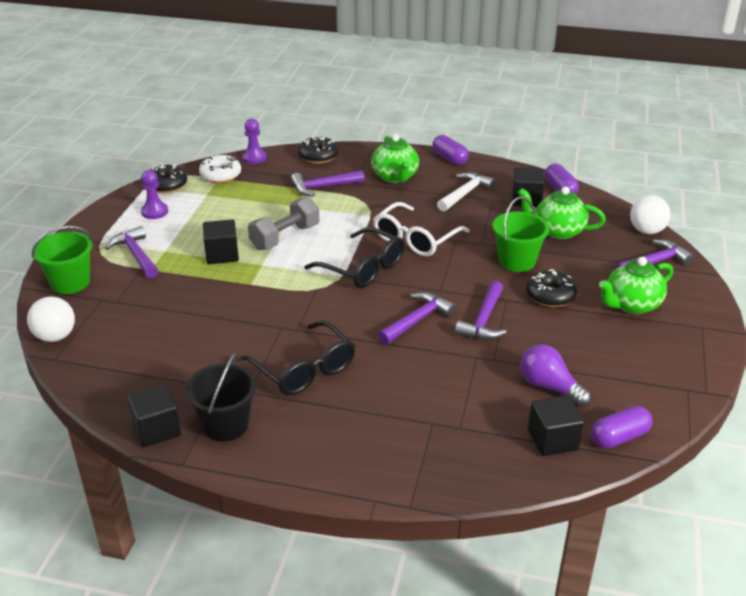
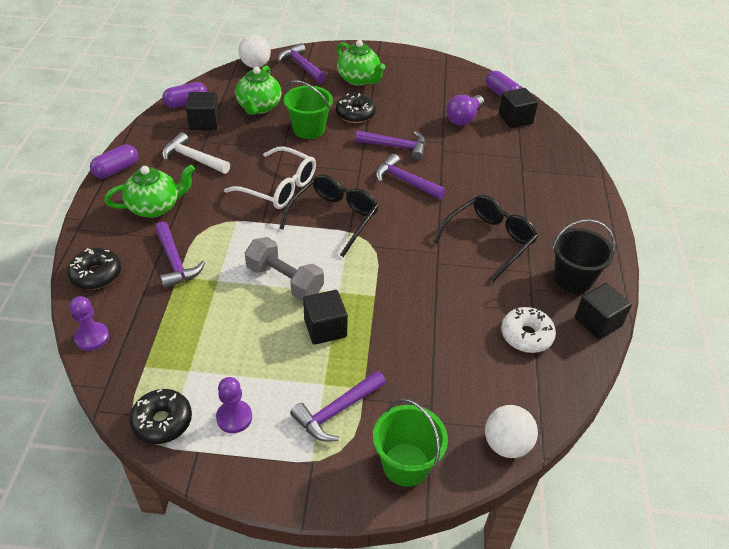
camera: 100 degrees left, 10 degrees up
white donut [199,155,241,183] -> white donut moved to [501,307,556,353]

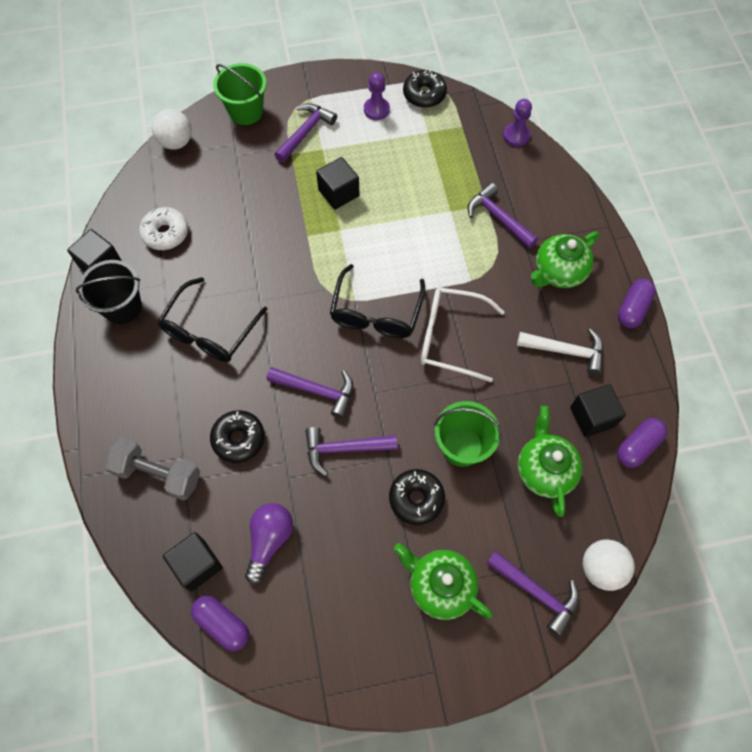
camera: 165 degrees right, 20 degrees up
black donut [67,248,121,290] -> black donut moved to [210,410,265,463]
grey dumbbell [245,237,324,301] -> grey dumbbell moved to [104,437,200,501]

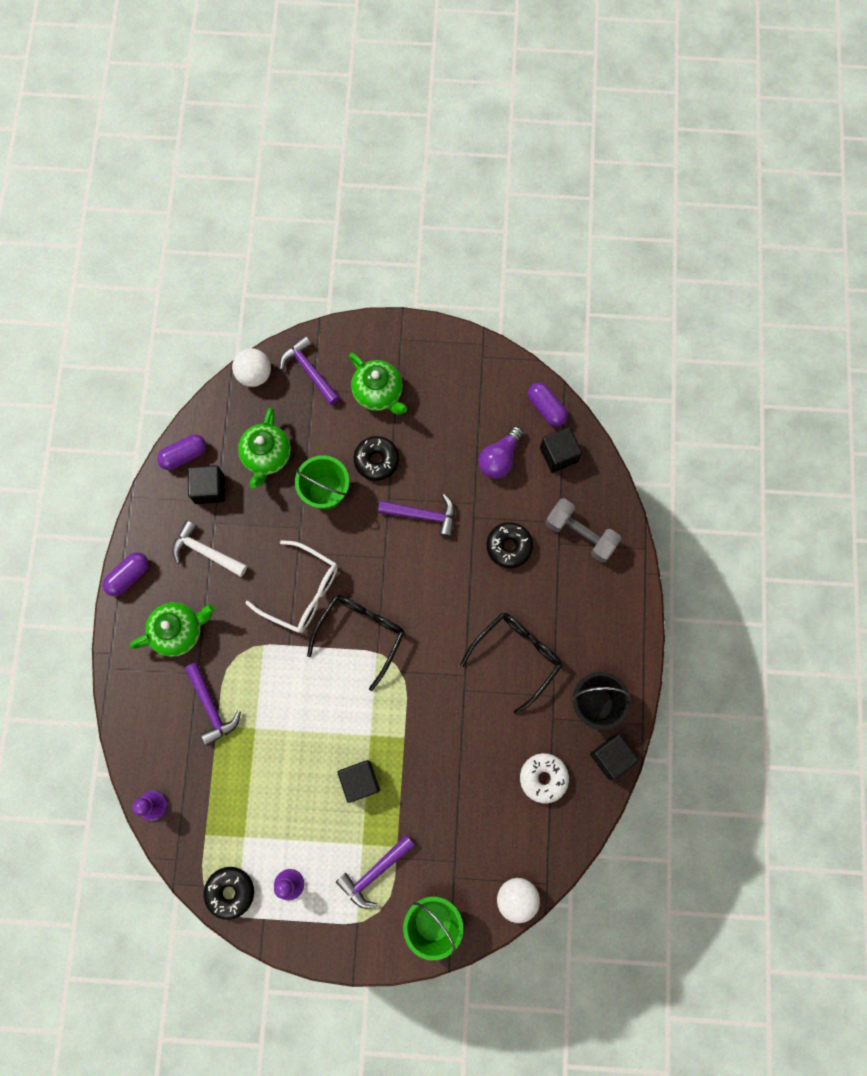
camera: 165 degrees left, 10 degrees up
purple hammer [267,367,353,419] -> none

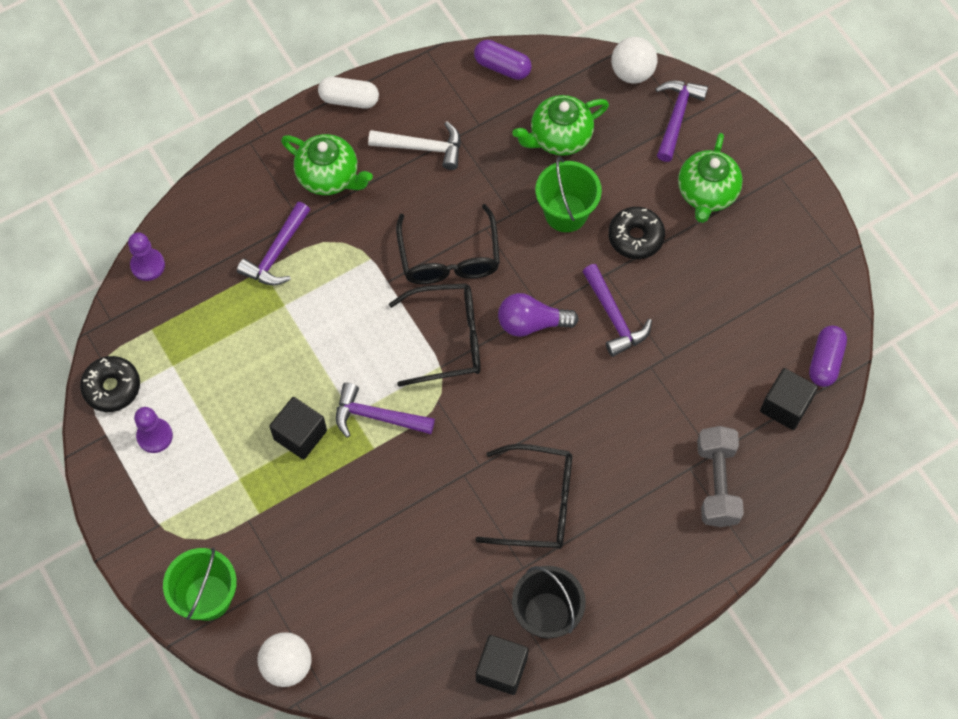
camera: 55 degrees right, 10 degrees down
purple capsule [103,552,149,596] -> white capsule [318,77,379,109]
white hammer [172,520,247,577] -> white hammer turned 105 degrees clockwise [368,121,461,170]
black cube [188,465,225,504] -> none
white glasses [245,540,338,633] -> black glasses [396,204,500,284]
purple hammer [336,835,415,909] -> purple hammer moved to [336,383,435,438]
purple light bulb [478,426,524,479] -> purple light bulb moved to [498,293,579,337]
black donut [487,522,533,568] -> none
white donut [520,753,569,804] -> none

